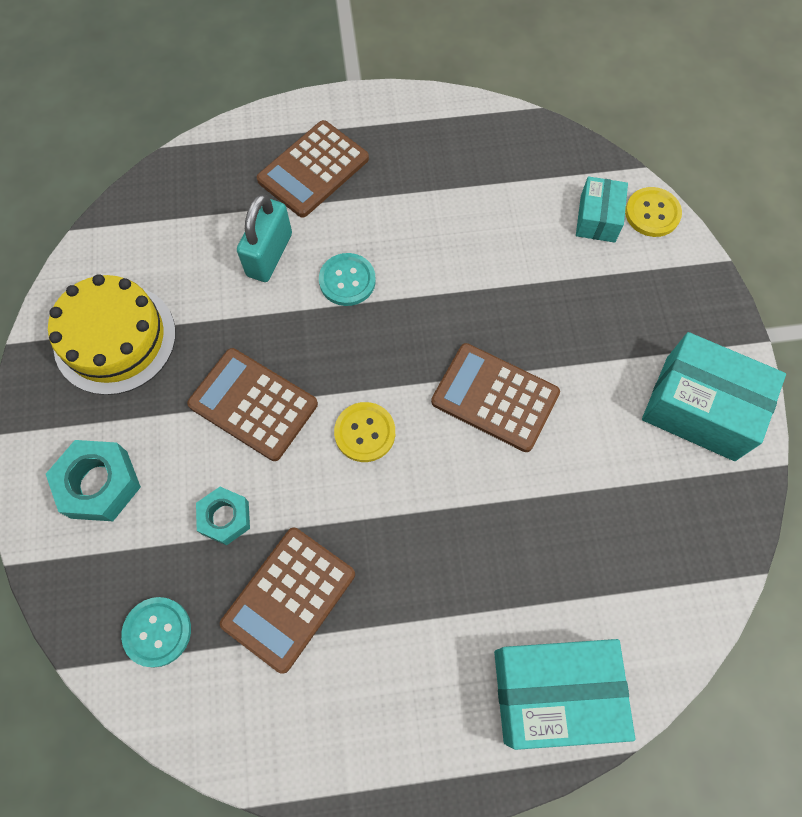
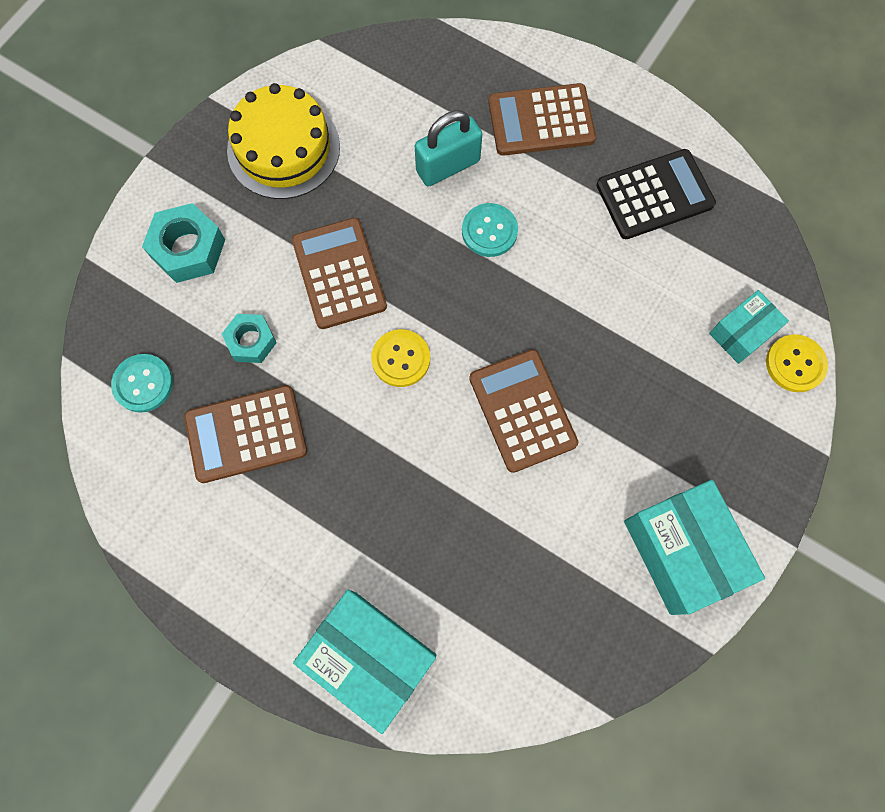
camera: 40 degrees right, 5 degrees up
none -> black calculator [596,149,716,239]

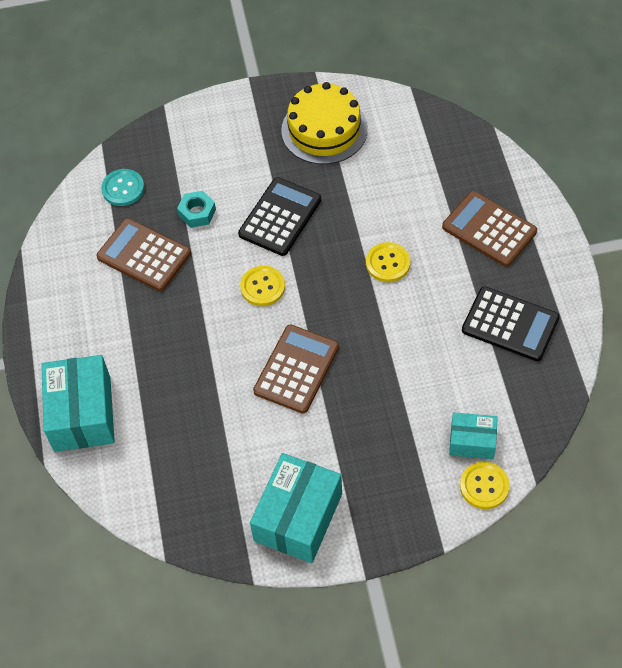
camera: 50 degrees right, 15 degrees down
turquoise nut [142,203,225,283] -> none
brown calculator [292,218,387,329] -> black calculator [238,177,321,256]
turquoise padlock [415,110,482,187] -> none
turquoise button [462,203,518,257] -> yellow button [366,242,411,282]

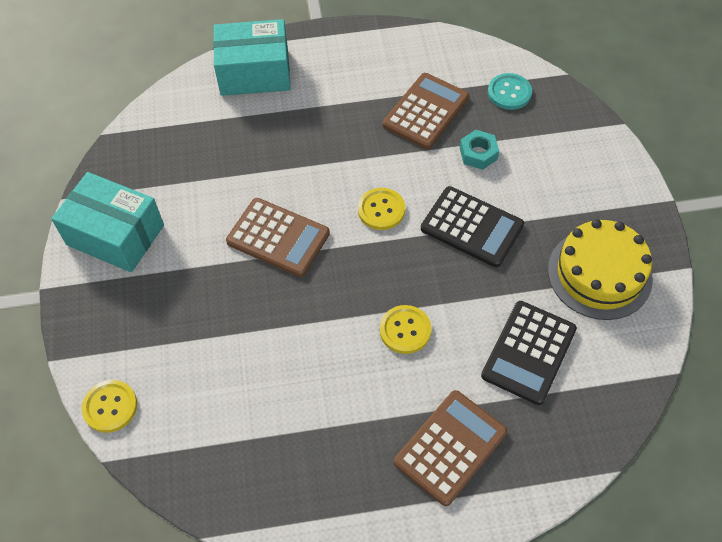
camera: 90 degrees right, 0 degrees up
turquoise box [449,412,498,459] -> none
black calculator [462,286,560,361] -> black calculator moved to [481,301,577,405]

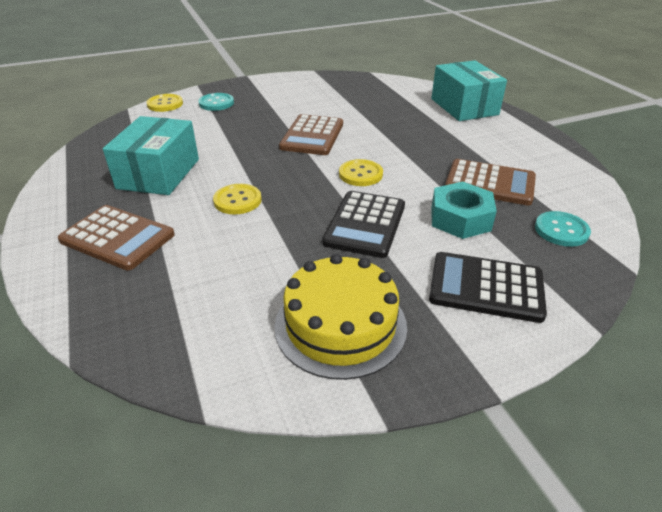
camera: 75 degrees right, 20 degrees down
turquoise box [51,172,164,272] -> turquoise box moved to [103,116,199,195]
turquoise nut [460,130,499,170] -> turquoise nut [431,181,497,239], size x1.53
black calculator [481,301,577,405] -> black calculator moved to [429,252,547,323]
none -> turquoise button [198,93,234,111]

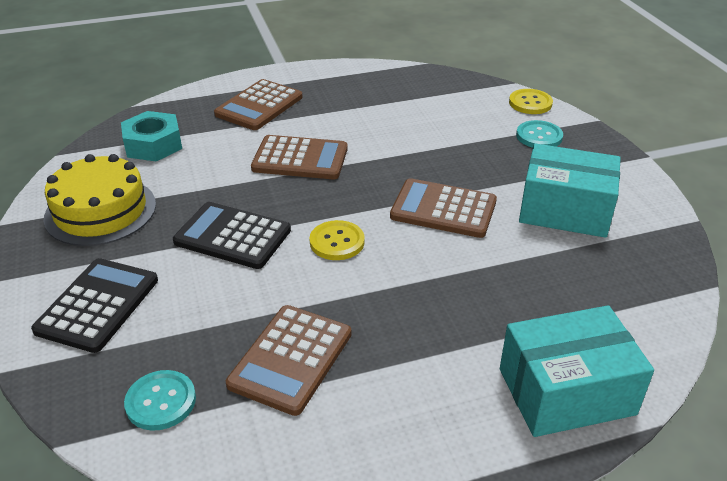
camera: 95 degrees right, 0 degrees up
turquoise box [103,116,199,195] -> turquoise box moved to [519,143,621,238]
yellow button [213,184,261,214] -> brown calculator [251,135,348,179]
turquoise nut [431,181,497,239] -> turquoise nut moved to [121,111,182,161]

